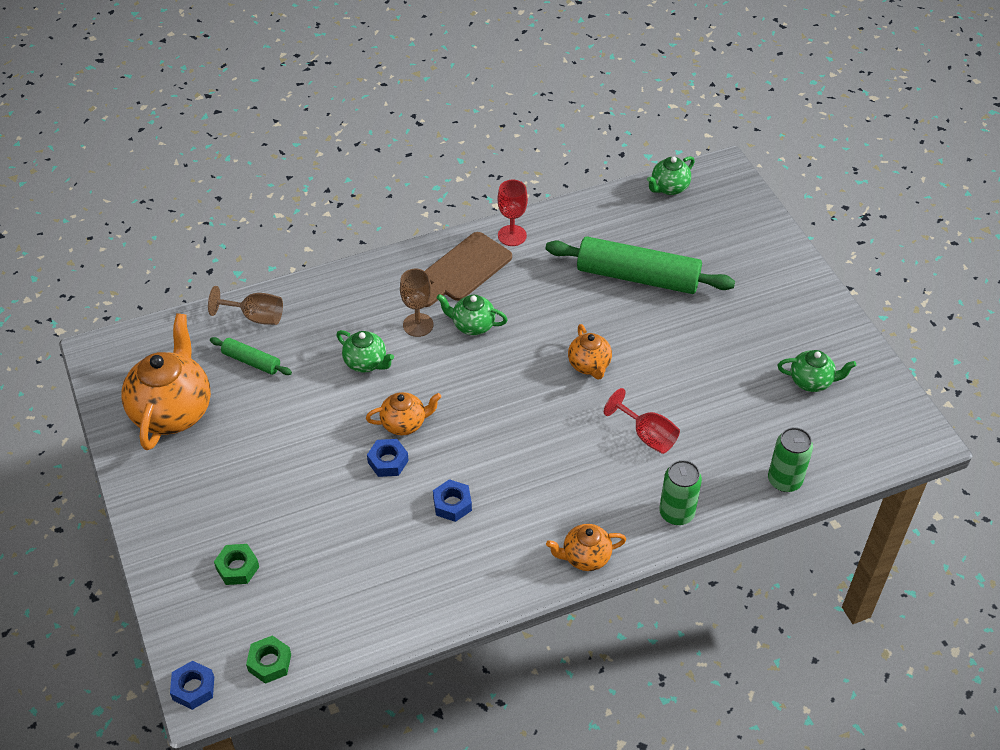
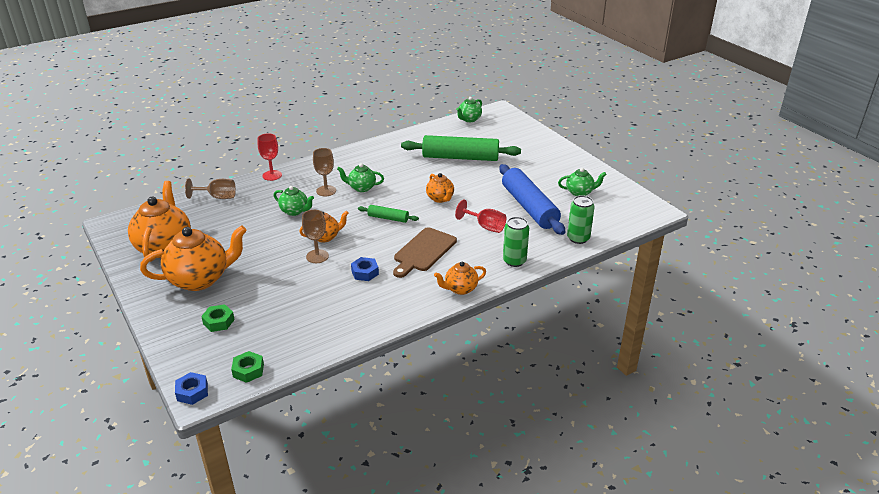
camera: 10 degrees left, 15 degrees down
green rolling pin [210,337,292,375] -> green rolling pin moved to [358,205,419,223]
blue nut [367,439,409,477] -> brown goblet [302,210,329,263]
brown cutting board [425,232,512,307] -> brown cutting board moved to [393,227,457,278]
red goblet [497,180,528,246] -> red goblet moved to [258,133,282,181]
none -> orange teapot [140,225,247,291]
none -> blue rolling pin [499,164,565,235]

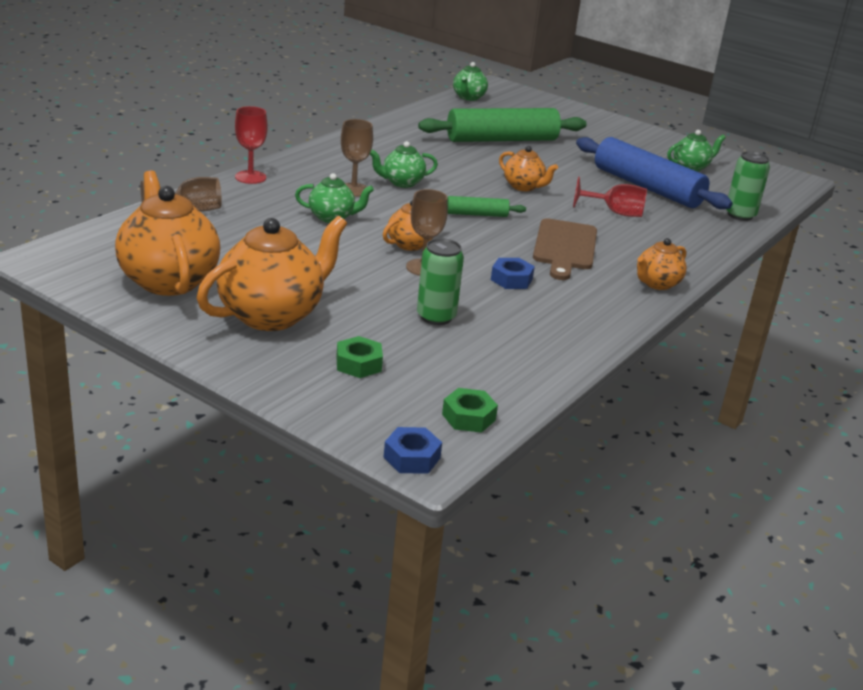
camera: 25 degrees left, 5 degrees down
green can [503,217,529,267] -> green can moved to [417,238,464,325]

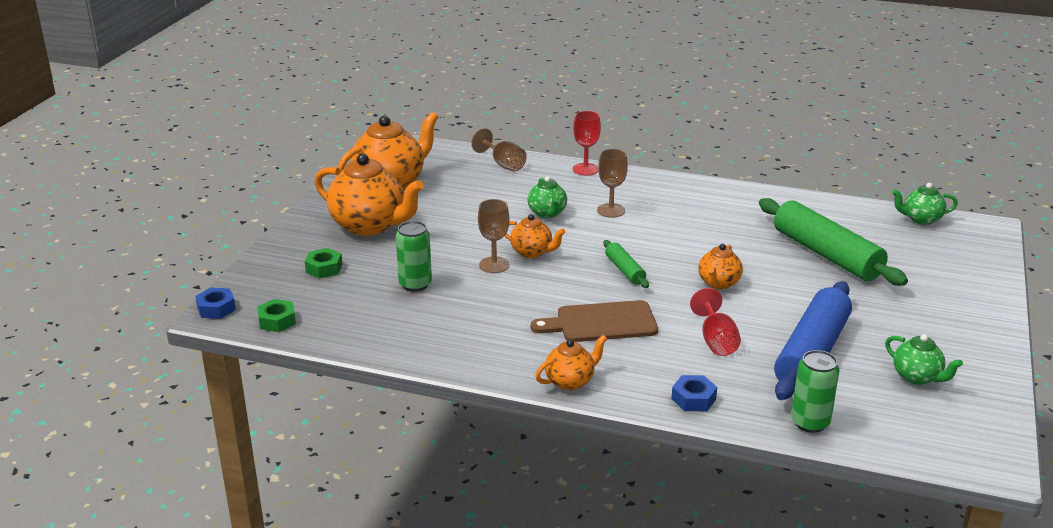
camera: 75 degrees right, 0 degrees up
green teapot [370,141,438,188] -> none
blue nut [491,258,535,289] -> blue nut moved to [671,375,717,411]
orange teapot [637,238,687,290] -> orange teapot turned 120 degrees clockwise [535,335,607,390]

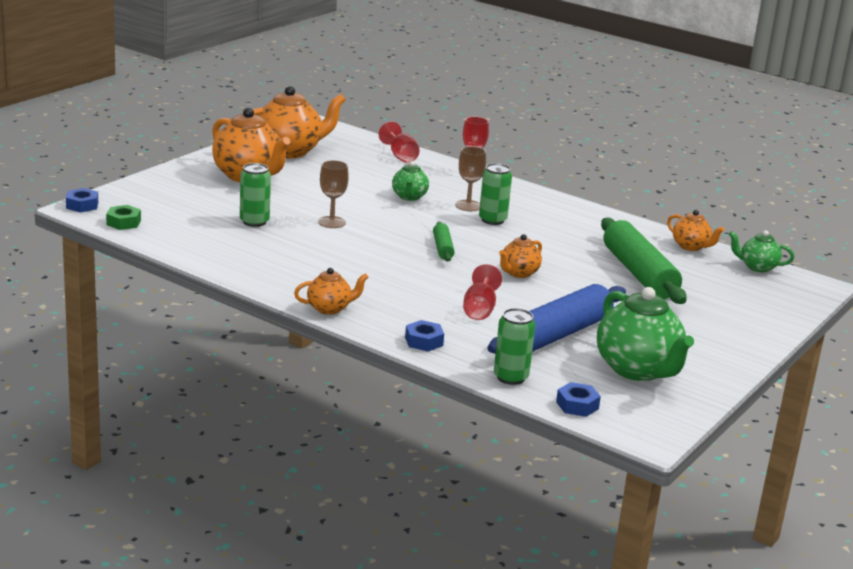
camera: 15 degrees right, 5 degrees down
green nut [305,248,343,278] -> none
brown goblet [472,128,527,171] -> red goblet [379,121,420,163]
orange teapot [505,214,565,258] -> orange teapot moved to [667,210,724,251]
brown cutting board [531,300,658,342] -> none
green teapot [885,334,963,385] -> green teapot [597,287,694,381], size x1.91
none -> green can [479,163,512,225]
none -> blue nut [556,382,601,417]

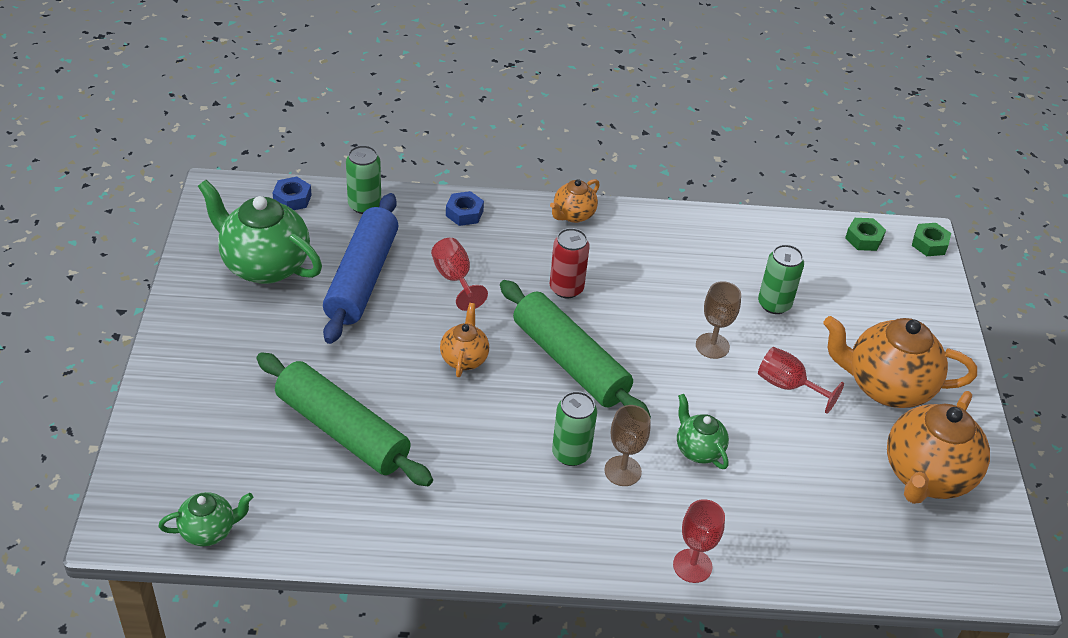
camera: 145 degrees right, 20 degrees up
blue nut [66,188,98,213] -> green nut [912,223,951,256]
red goblet [379,121,420,163] -> red goblet moved to [758,347,844,414]
green rolling pin [433,222,455,261] -> green rolling pin [500,280,651,418], size x2.09
orange teapot [667,210,724,251] -> none
none -> red can [550,228,590,298]

